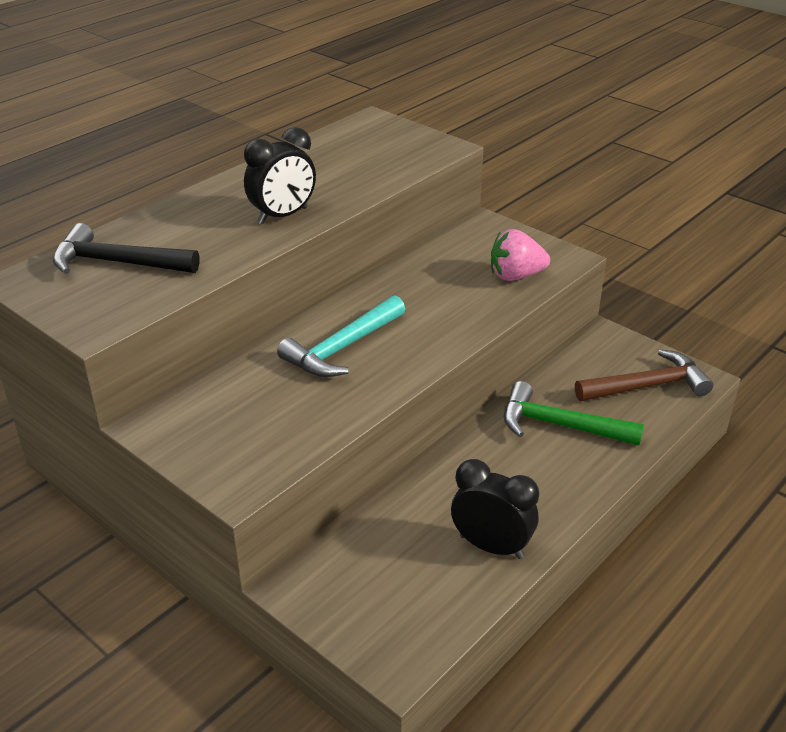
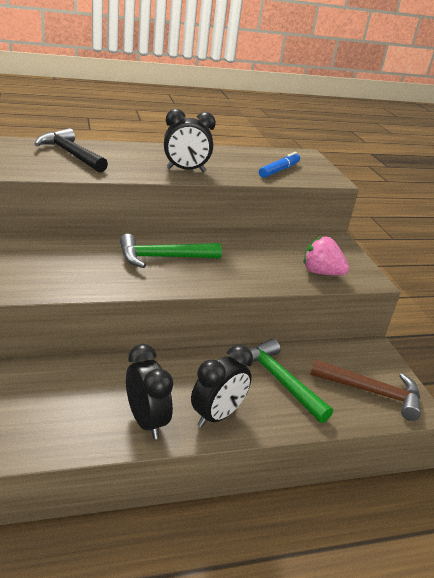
camera: 30 degrees right, 5 degrees down
turquoise hammer [277,295,405,377] -> green hammer [120,234,222,268]
none -> black clock [191,345,253,427]
none -> blue marker [259,152,300,178]

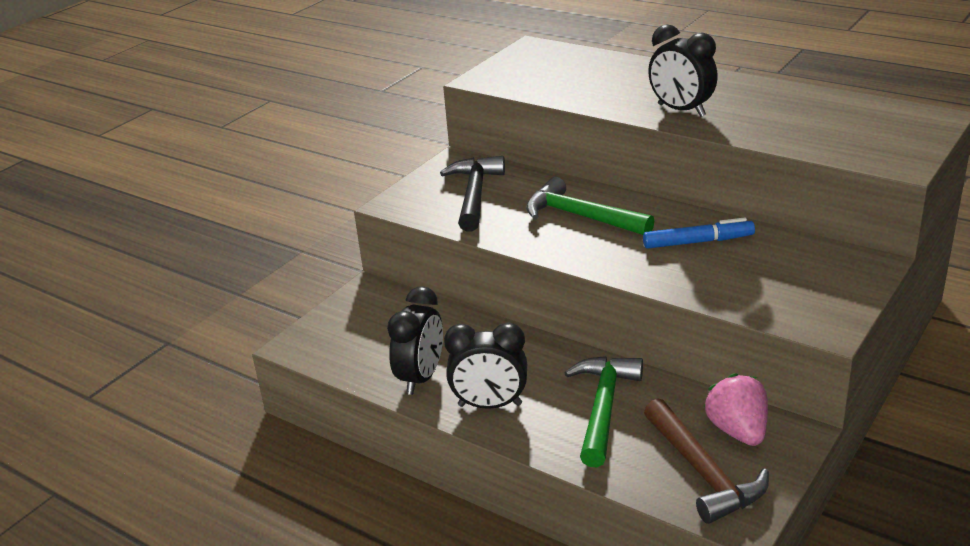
camera: 55 degrees right, 0 degrees up
black hammer [35,128,108,173] -> black hammer moved to [440,156,505,232]
blue marker [259,152,300,178] -> blue marker moved to [643,218,755,249]
pink strawberry [304,236,349,276] -> pink strawberry moved to [704,373,768,446]

